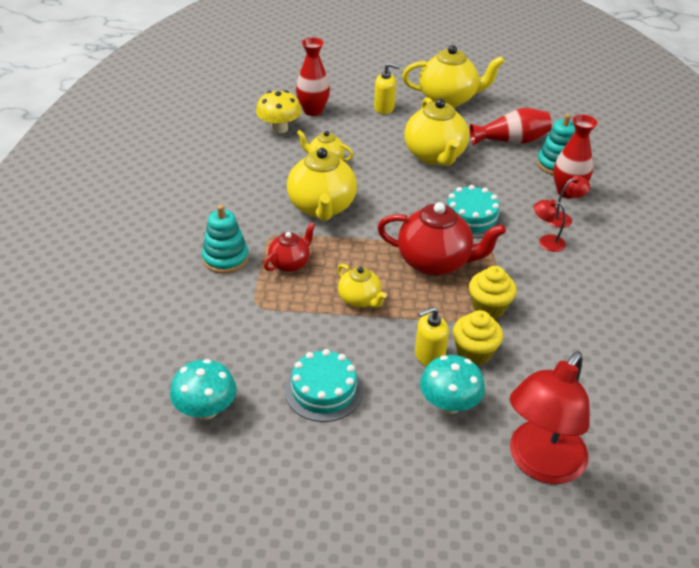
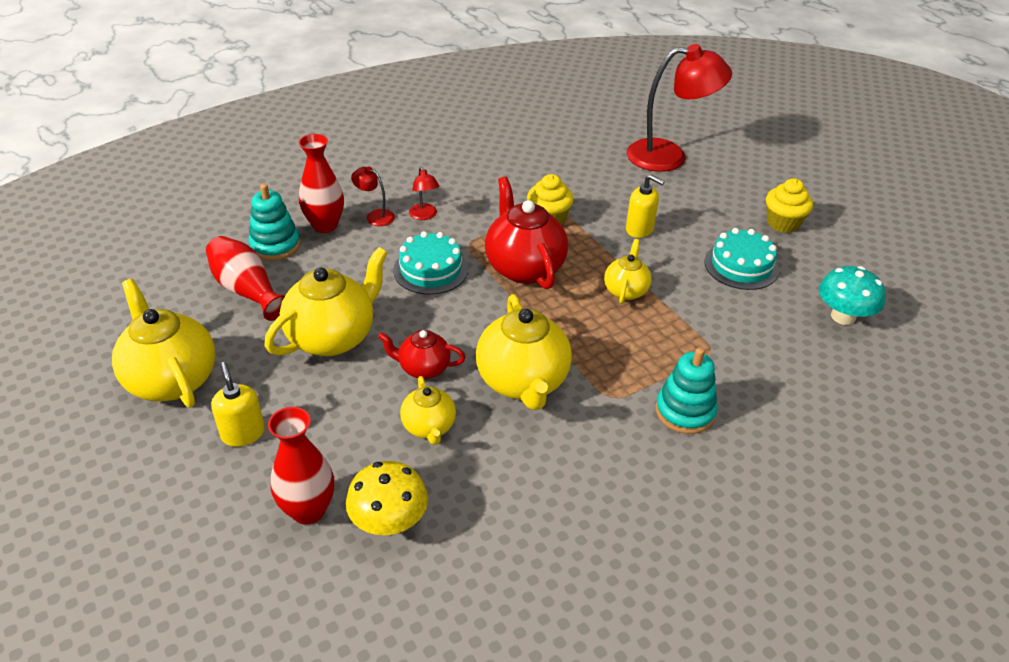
camera: 125 degrees left, 0 degrees up
red teapot [264,222,315,272] -> red teapot moved to [378,330,465,379]
yellow teapot [287,143,357,221] -> yellow teapot turned 120 degrees clockwise [476,294,572,410]
turquoise mushroom [420,355,485,414] -> none
yellow cupcake [453,310,503,365] -> yellow cupcake moved to [766,178,813,233]

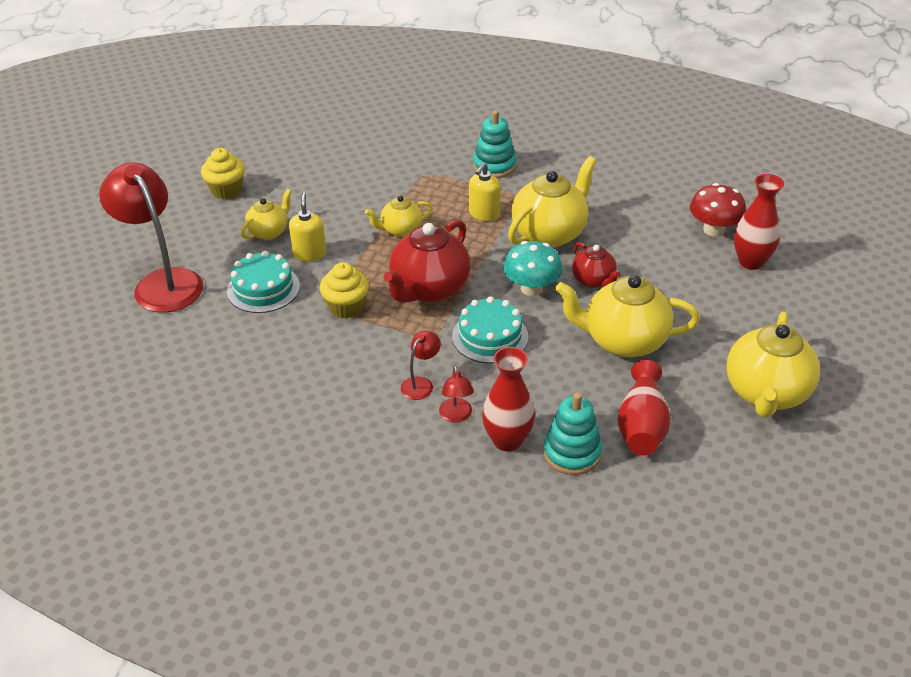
camera: 125 degrees left, 0 degrees up
yellow soap dispenser [211,362,265,447] -> yellow soap dispenser moved to [469,163,501,221]
yellow mushroom [346,461,428,535] -> red mushroom [690,183,746,237]
yellow teapot [400,376,456,445] -> yellow teapot moved to [241,189,292,240]
turquoise cake [704,228,779,290] -> turquoise cake moved to [227,251,300,313]
turquoise mushroom [819,266,885,325] -> turquoise mushroom moved to [503,241,563,296]

